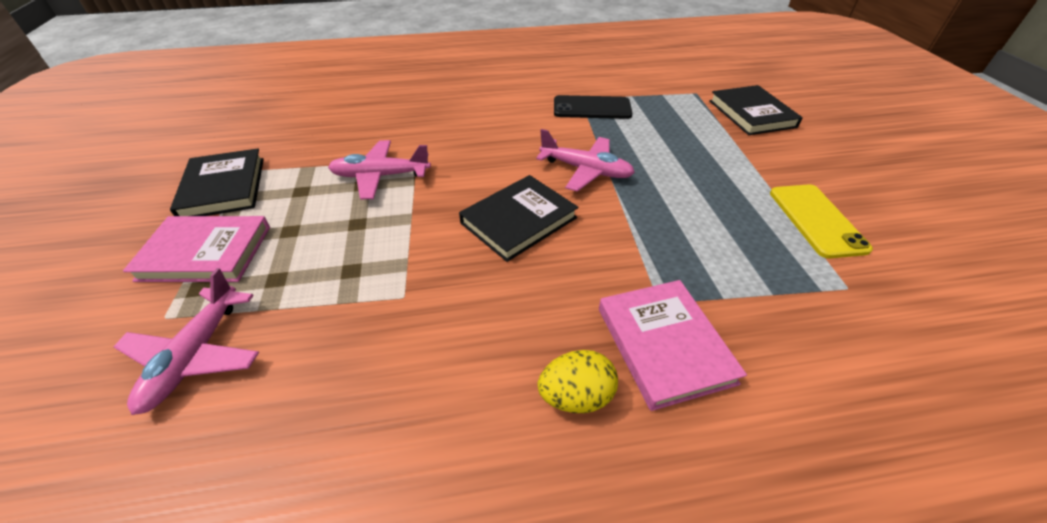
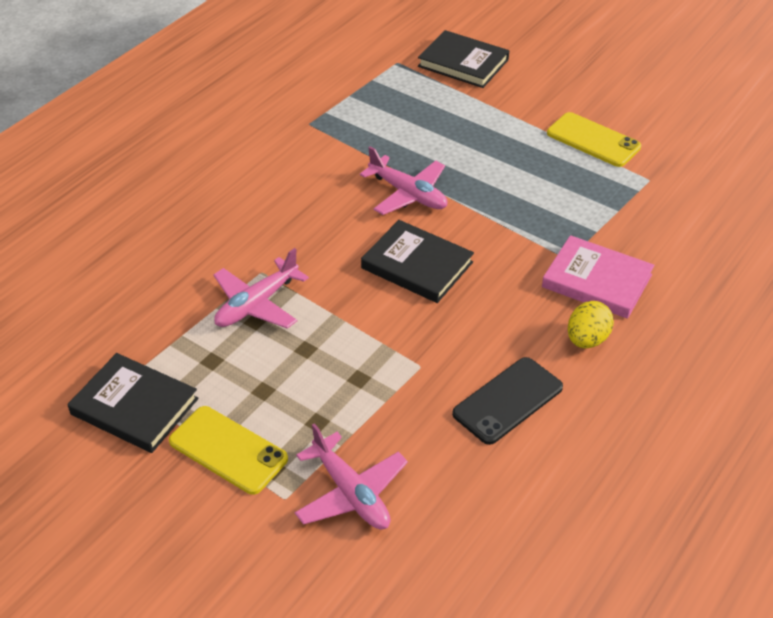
camera: 45 degrees left, 0 degrees up
pink book [123,216,270,282] -> yellow phone [169,406,288,495]
black book [459,175,578,262] -> black book turned 60 degrees counterclockwise [361,220,474,303]
pink plane [536,129,635,192] -> pink plane turned 60 degrees clockwise [360,146,448,215]
black phone [554,95,632,119] -> black phone moved to [452,357,563,445]

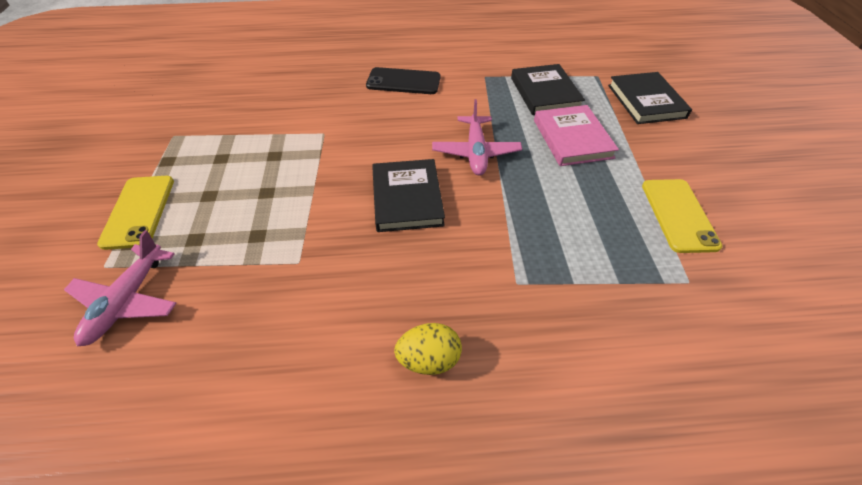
camera: 50 degrees right, 5 degrees up
black book [67,353,199,453] -> black book moved to [511,64,585,115]
pink plane [214,248,309,329] -> none
black phone [452,357,563,445] -> black phone moved to [366,67,440,94]
pink book [542,235,654,319] -> pink book moved to [534,105,619,166]

